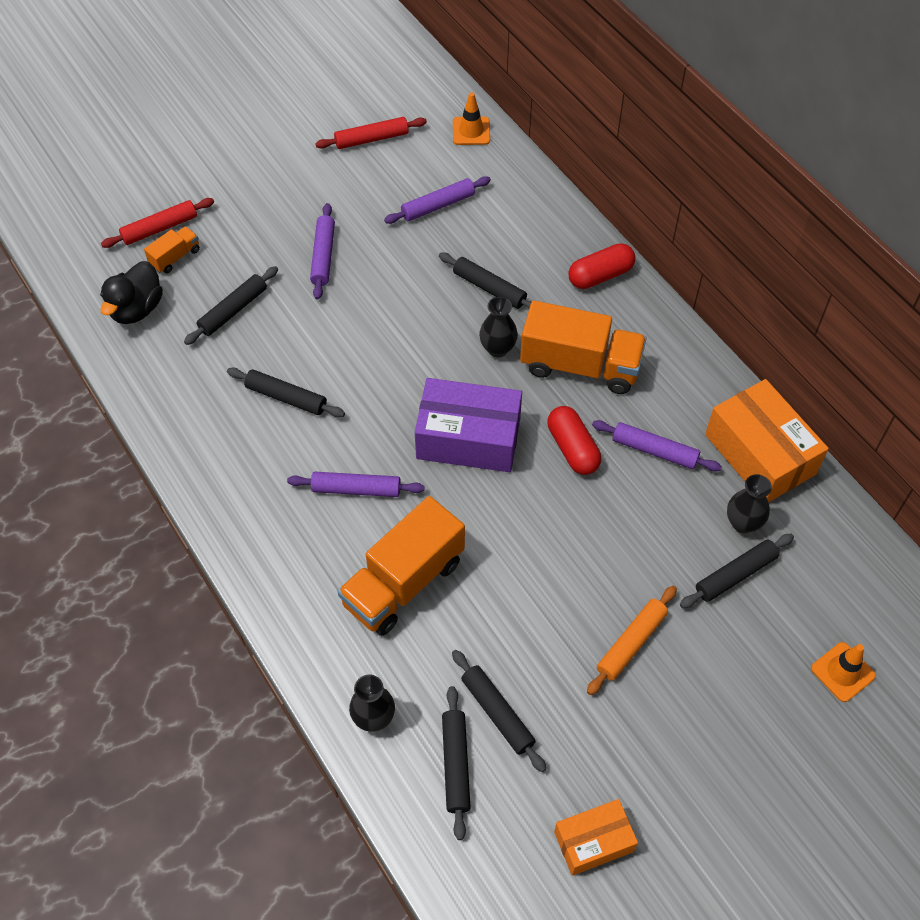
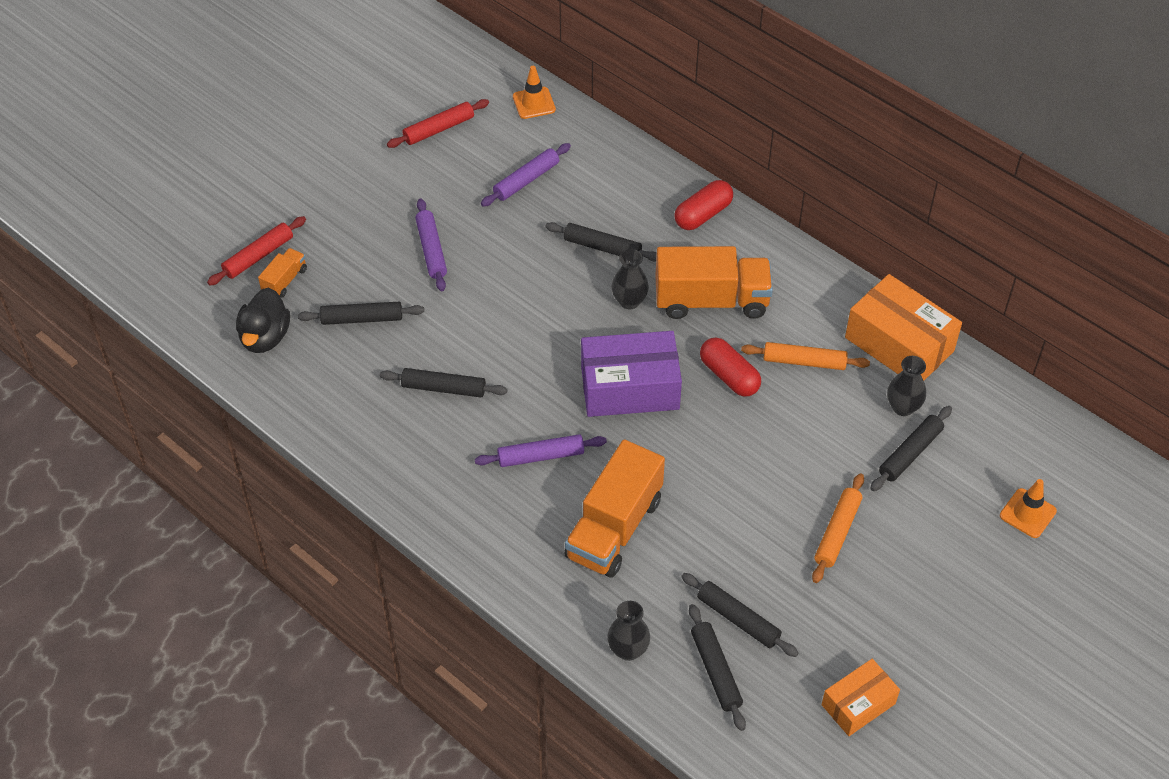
camera: 15 degrees left, 5 degrees down
black rolling pin [184,266,278,345] -> black rolling pin turned 60 degrees clockwise [298,302,424,325]
purple rolling pin [592,420,722,471] -> orange rolling pin [741,342,870,370]

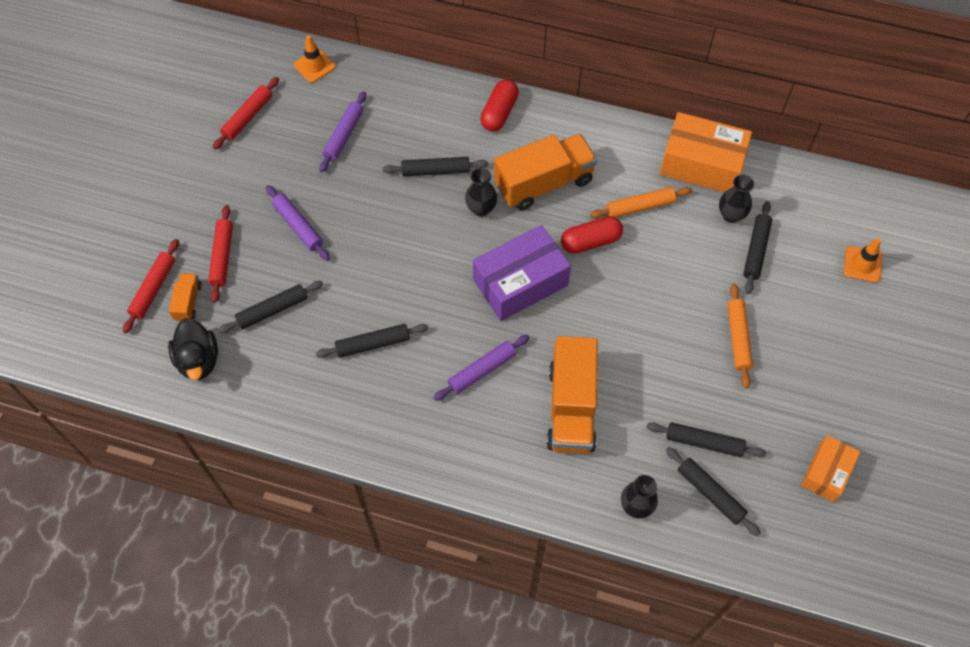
camera: 25 degrees left, 10 degrees up
red capsule [700,337,761,397] -> red capsule turned 45 degrees counterclockwise [561,216,623,254]
none -> red rolling pin [208,205,233,302]

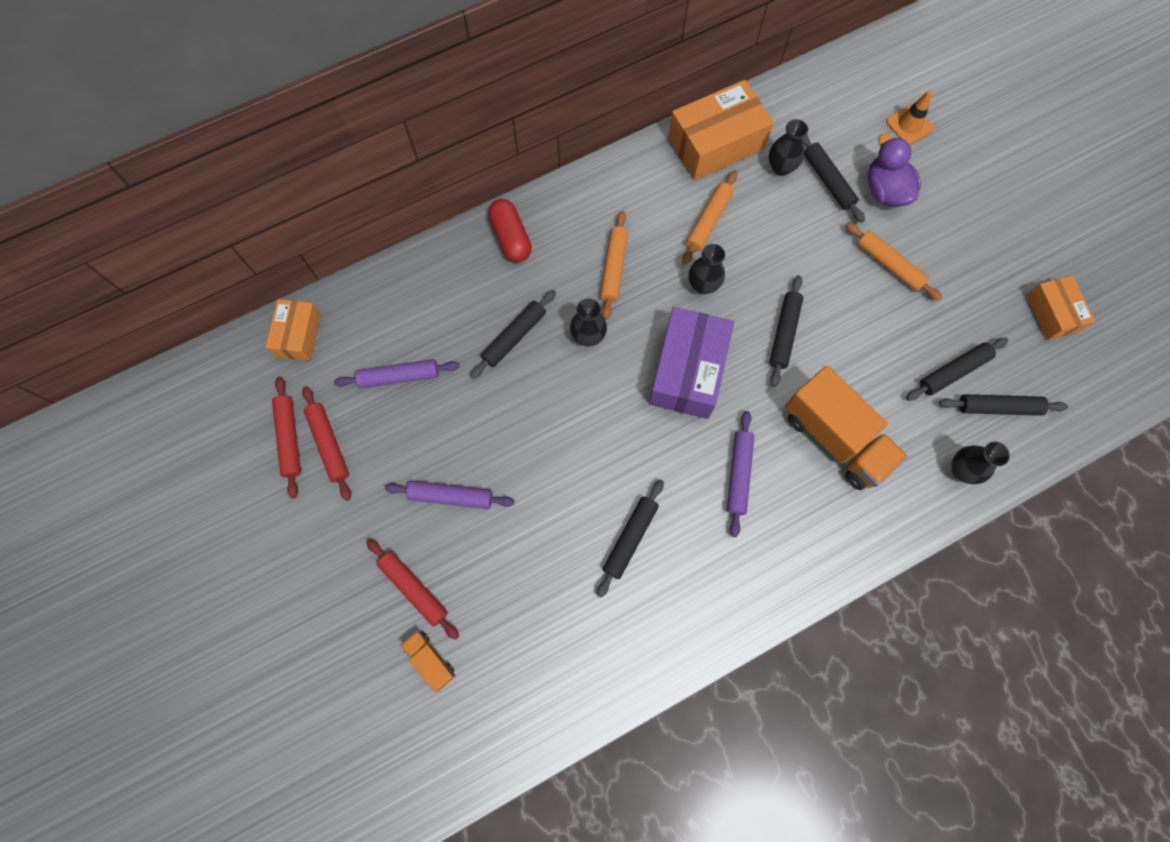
camera: 45 degrees left, 10 degrees up
red rolling pin [123,239,179,333] -> red rolling pin moved to [302,386,351,501]
black duck [168,318,218,380] -> none
black rolling pin [218,281,323,333] -> black rolling pin moved to [769,275,803,387]
orange traffic cone [294,35,336,83] -> orange box [266,299,321,361]
purple rolling pin [319,91,366,172] -> purple rolling pin turned 75 degrees counterclockwise [334,359,460,389]
orange truck [494,134,597,211] -> orange rolling pin [600,211,628,320]
red capsule [561,216,623,254] -> black vase [688,244,725,294]
none -> purple duck [868,134,921,207]

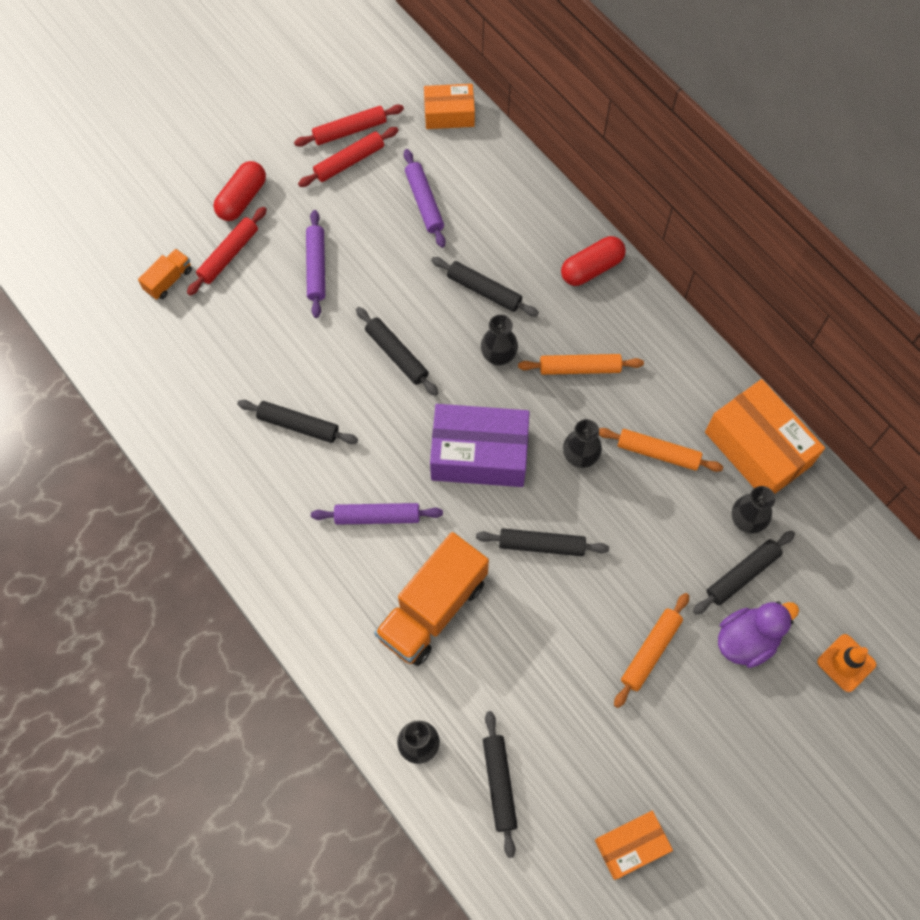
camera: 80 degrees right, 5 degrees down
black rolling pin [906,338,1008,401] -> black rolling pin moved to [356,307,438,396]
none -> red capsule [214,161,266,221]

